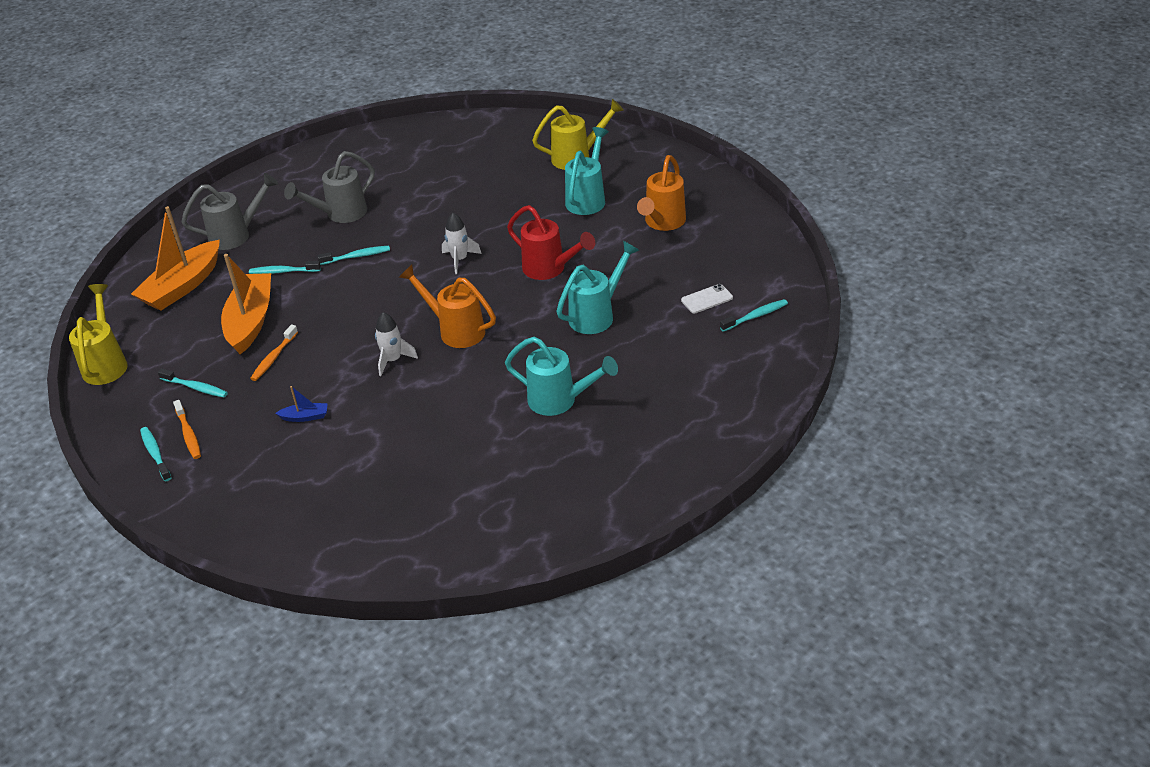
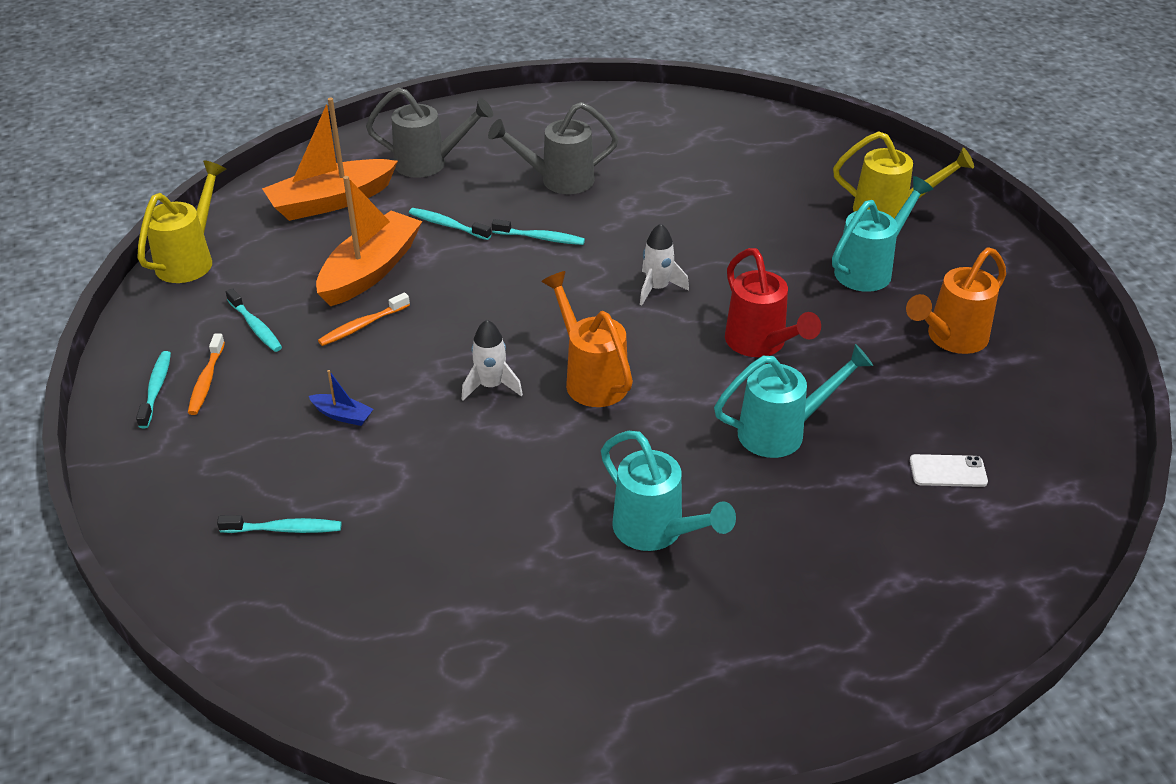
camera: 25 degrees right, 0 degrees up
turquoise toothbrush [720,299,788,332] -> turquoise toothbrush moved to [217,515,342,533]

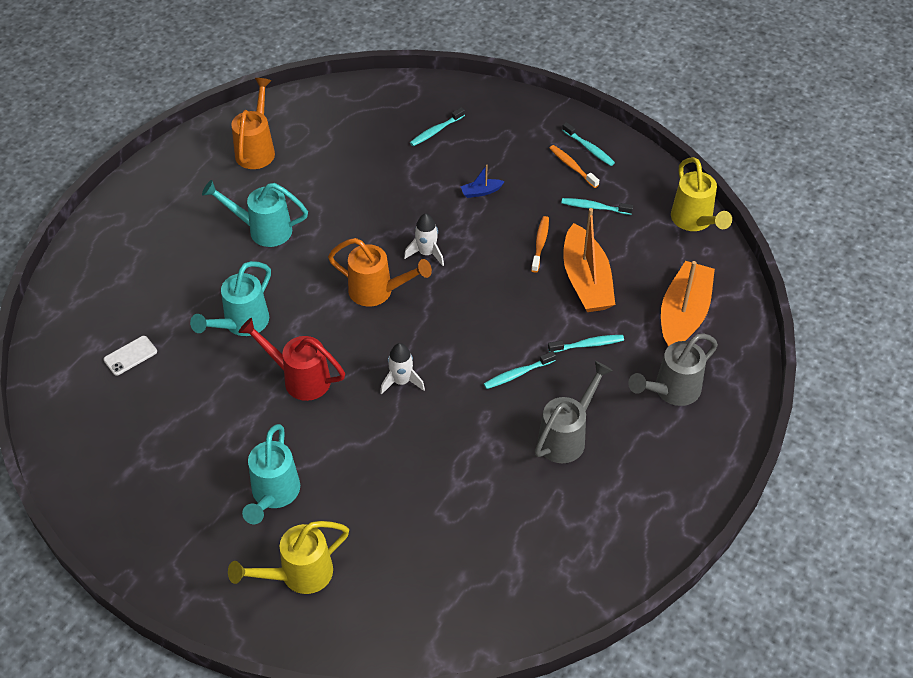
camera: 140 degrees right, 10 degrees up
orange watering can [906,247,1006,354] -> orange watering can moved to [231,78,275,169]

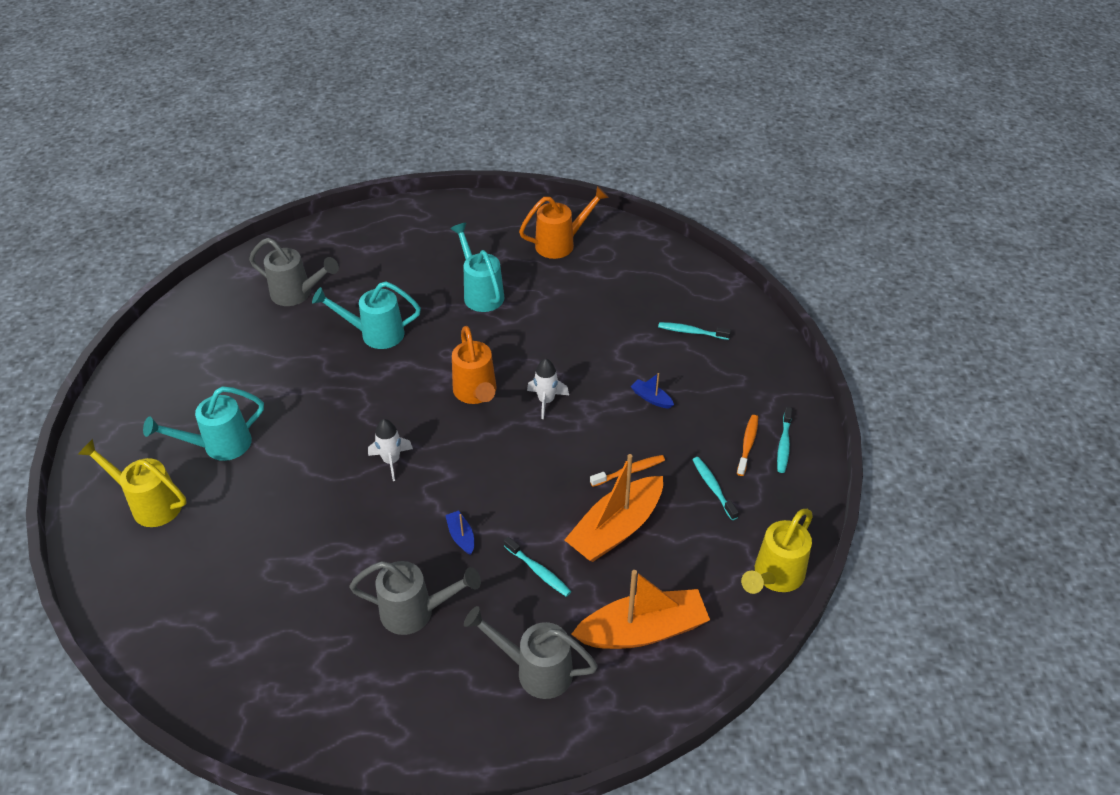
camera: 55 degrees right, 5 degrees down
white phone [103,336,157,376] -> grey watering can [249,238,339,306]
red watering can [239,318,345,401] -> none
turquoise toothbrush [484,351,556,389] -> blue boat [445,510,474,555]

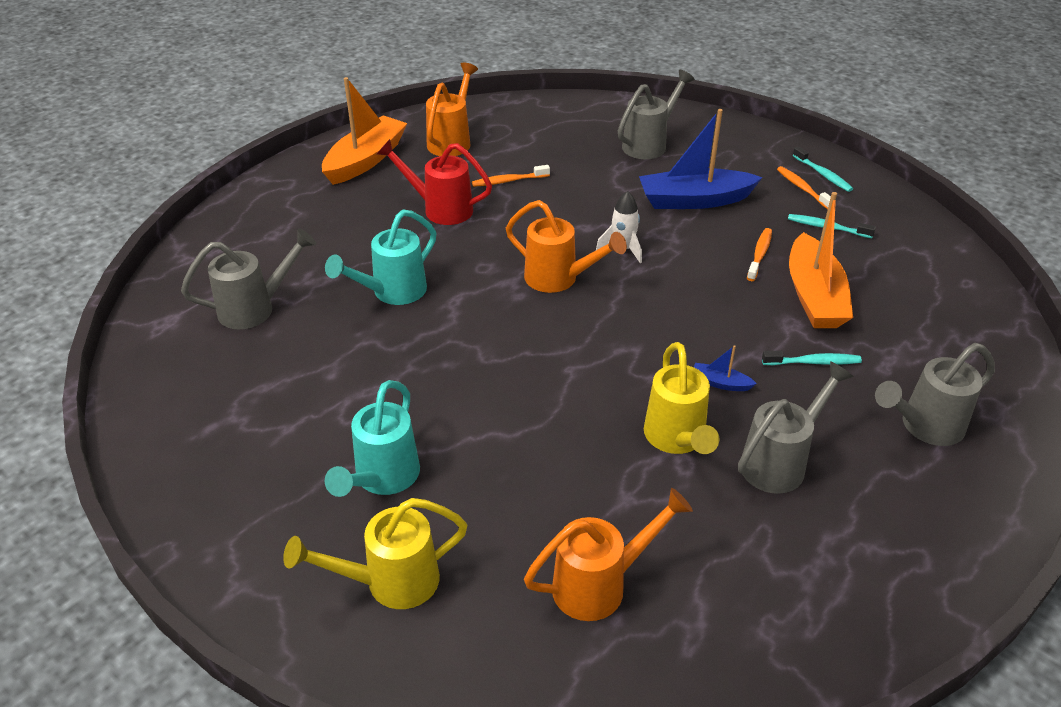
camera: 45 degrees left, 5 degrees down
white rocket [368,419,413,481] -> none
turquoise watering can [450,223,505,312] -> red watering can [377,139,492,225]
orange boat [571,570,710,649] -> orange boat moved to [322,77,407,185]
blue boat [630,373,674,409] -> blue boat [639,109,763,209], size x2.36
turquoise toothbrush [658,322,731,340] -> grey watering can [618,70,695,159]
yellow watering can [741,509,813,594] -> yellow watering can moved to [644,342,719,454]
none -> orange toothbrush [472,165,550,187]
none -> orange watering can [524,488,693,621]

